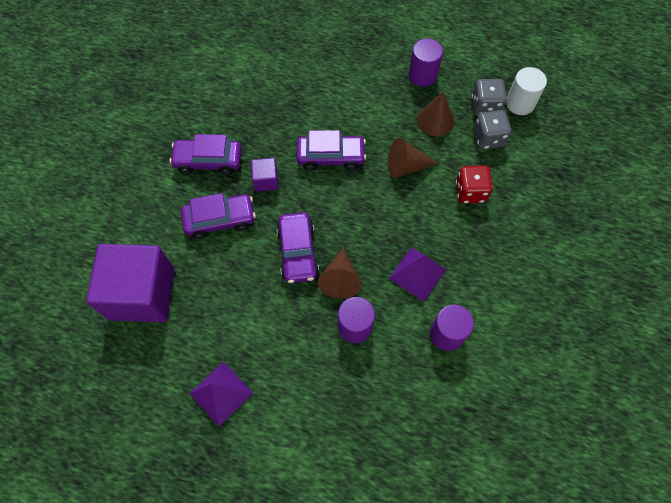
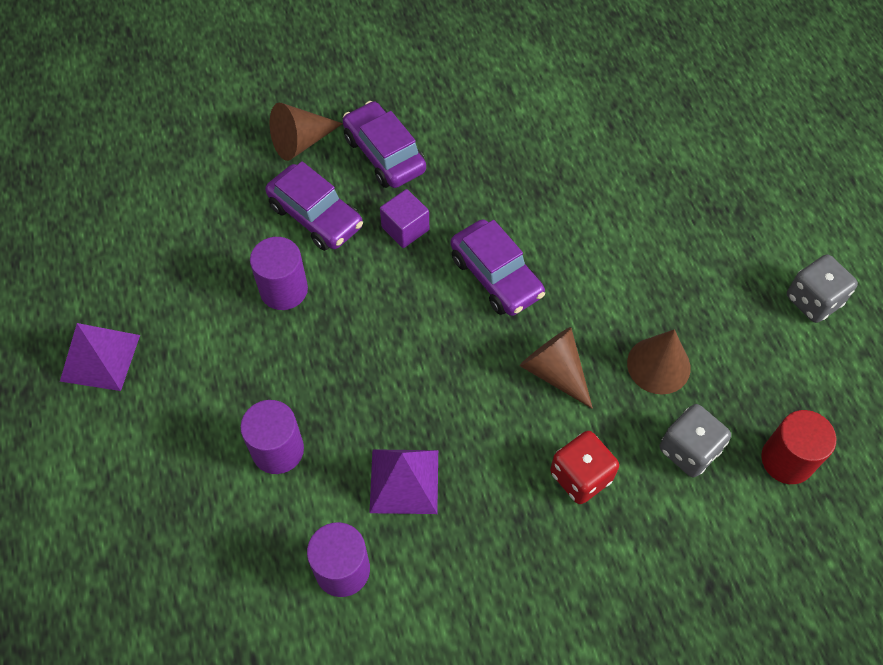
camera: 55 degrees right, 5 degrees down
purple cube [86,244,174,322] -> none
purple car [277,212,319,283] -> none
brown cone [318,247,361,299] -> brown cone moved to [270,103,343,161]
purple cylinder [409,39,443,87] -> purple cylinder moved to [250,237,308,310]
grey dice [472,79,507,116] -> grey dice moved to [787,254,858,323]
white cylinder [506,67,547,115] -> red cylinder [761,410,836,484]

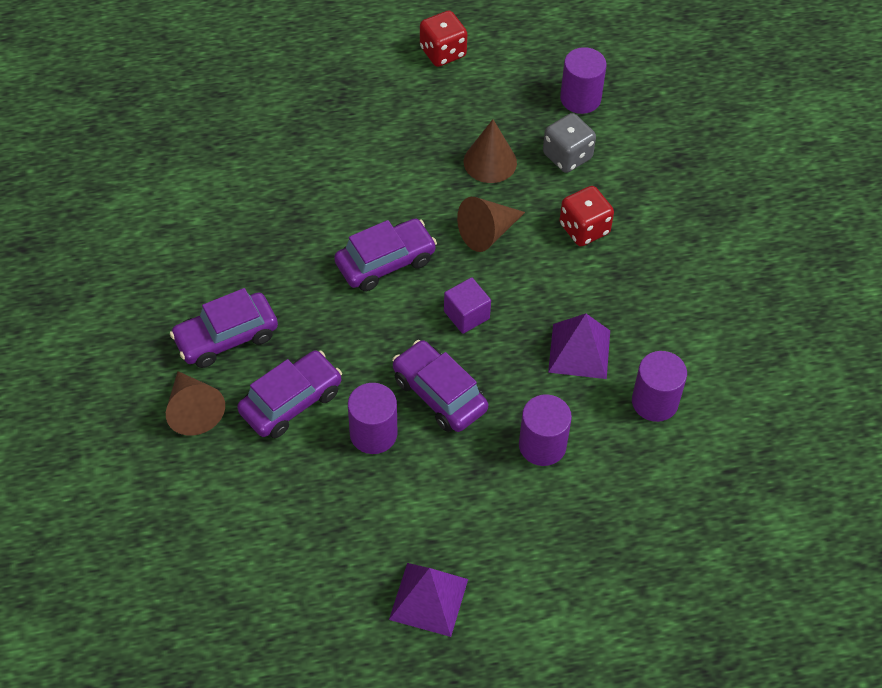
camera: 85 degrees left, 5 degrees down
purple cube [380,189,429,248] -> purple cube moved to [444,277,491,334]
red cylinder [761,410,836,484] -> purple cylinder [560,47,607,114]
grey dice [787,254,858,323] -> red dice [420,10,467,67]
none -> purple car [392,340,488,432]

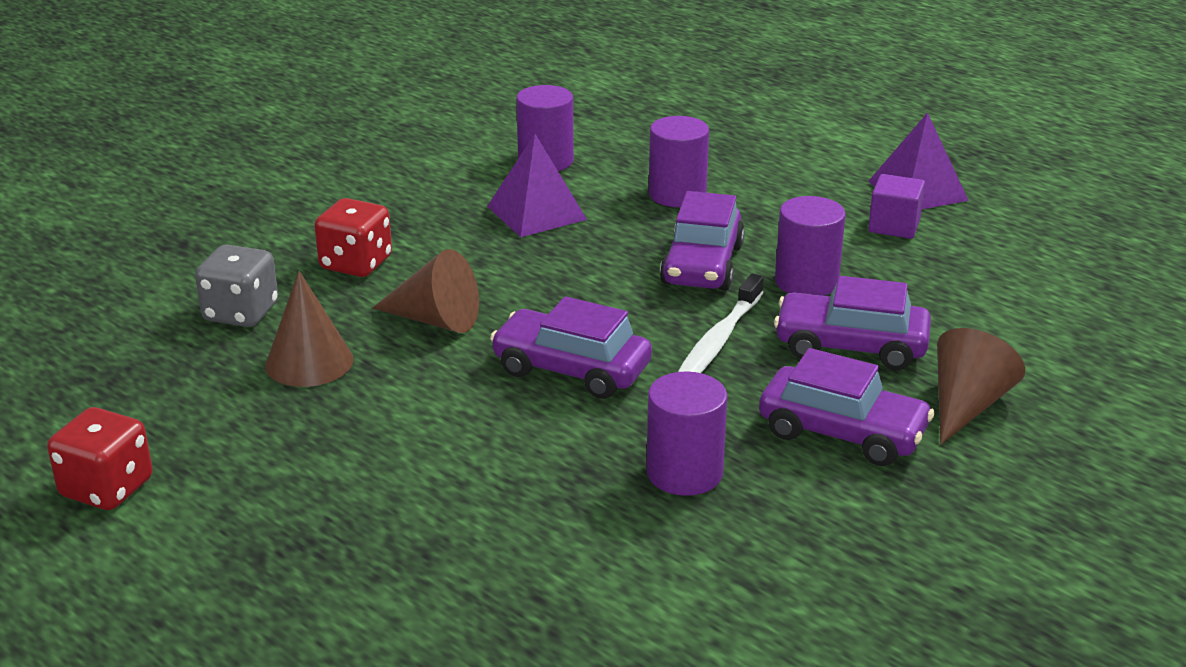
camera: 125 degrees left, 25 degrees down
purple cube [444,277,491,334] -> purple cube moved to [868,174,925,239]
purple cylinder [560,47,607,114] -> purple cylinder moved to [646,371,728,496]
none -> white toothbrush [678,273,764,373]

